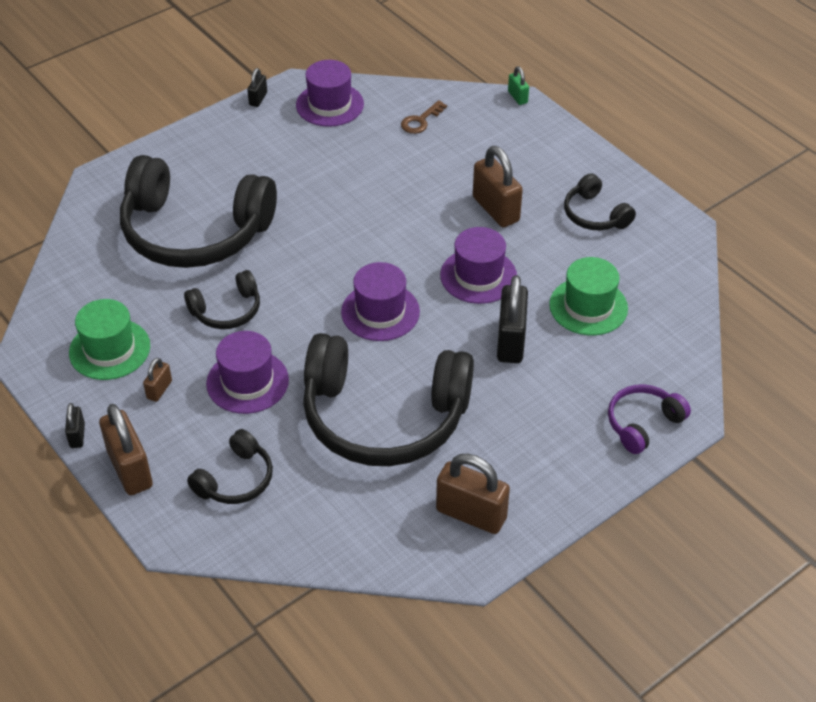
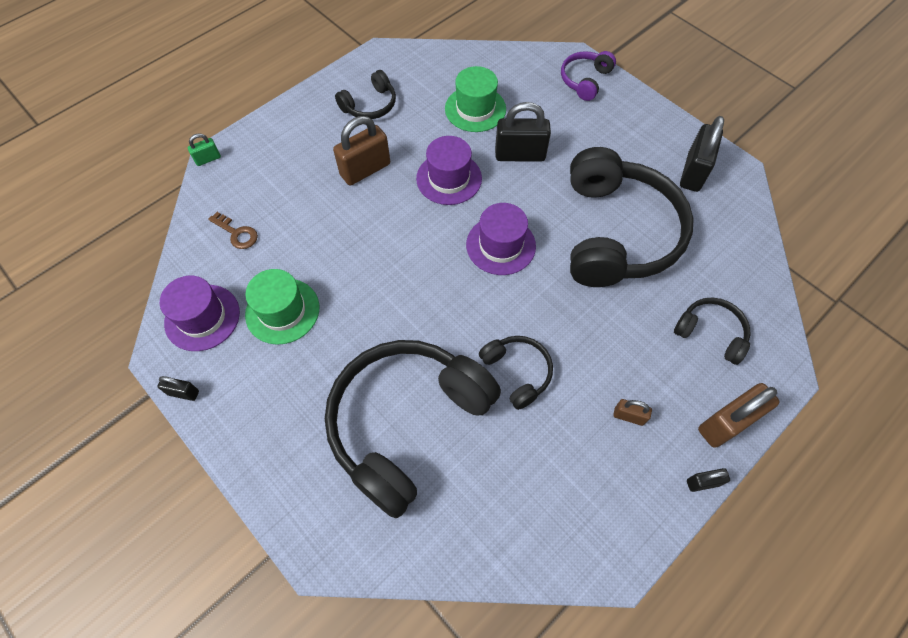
camera: 95 degrees left, 15 degrees up
green hat [69,299,150,380] -> green hat moved to [245,269,319,345]
black headphones [120,155,277,268] -> black headphones turned 150 degrees counterclockwise [325,340,501,519]
purple hat [206,331,289,414] -> none
brown padlock [436,454,510,534] -> black padlock [680,116,724,192]
purple headphones [608,384,691,454] -> purple headphones turned 75 degrees clockwise [561,51,616,101]

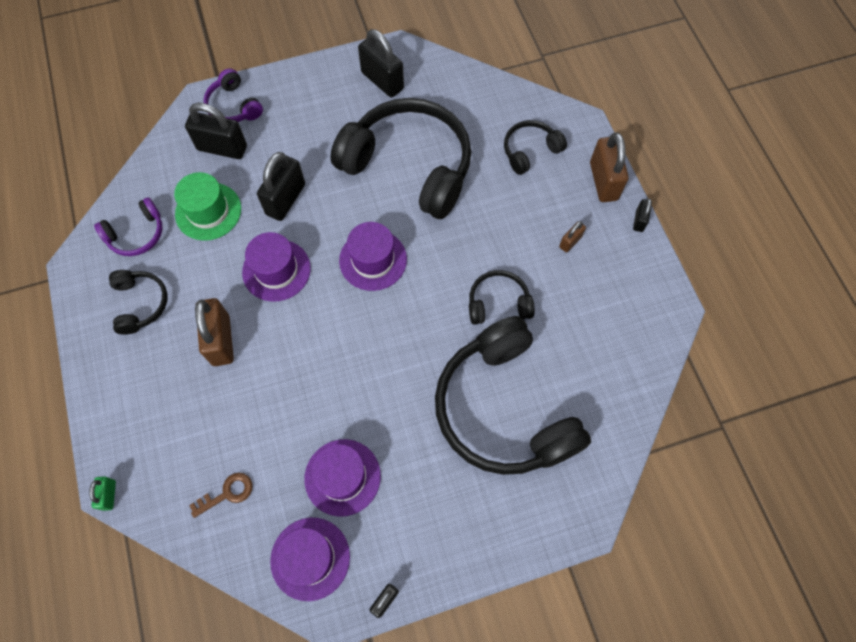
camera: 65 degrees left, 5 degrees up
green hat [245,269,319,345] -> purple hat [304,439,381,517]
none -> purple headphones [94,197,162,256]
none -> black padlock [185,103,247,159]

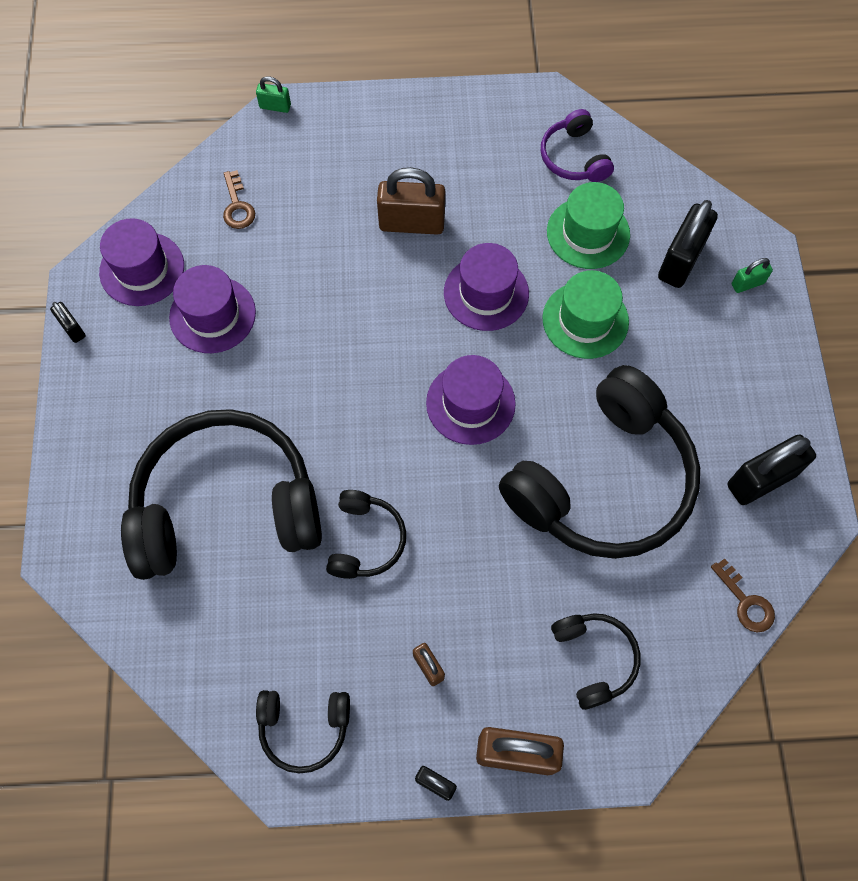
camera: 105 degrees right, 0 degrees up
black headphones [109,270,168,335] -> black headphones moved to [256,690,350,773]
purple headphones [204,68,263,122] -> green padlock [732,258,773,293]
black padlock [257,152,305,221] -> green hat [542,270,629,359]
none -> brown key [711,558,775,632]

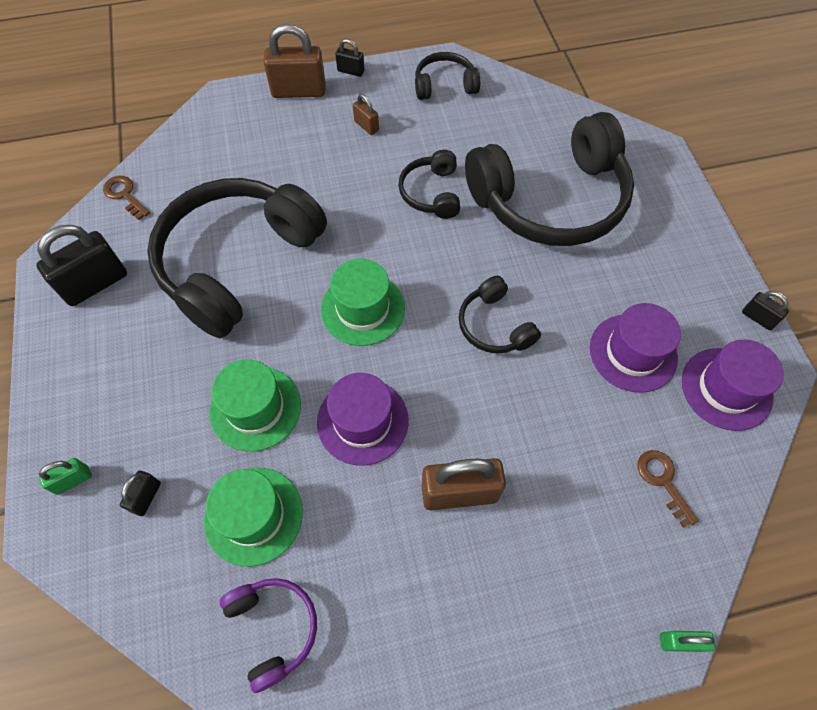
camera: 170 degrees right, 5 degrees down
purple hat [426,355,516,445] -> green hat [321,259,405,346]
black headphones [551,613,640,710] -> black headphones moved to [459,276,541,353]
black padlock [658,200,718,288] -> black padlock [120,471,161,516], size x0.50

